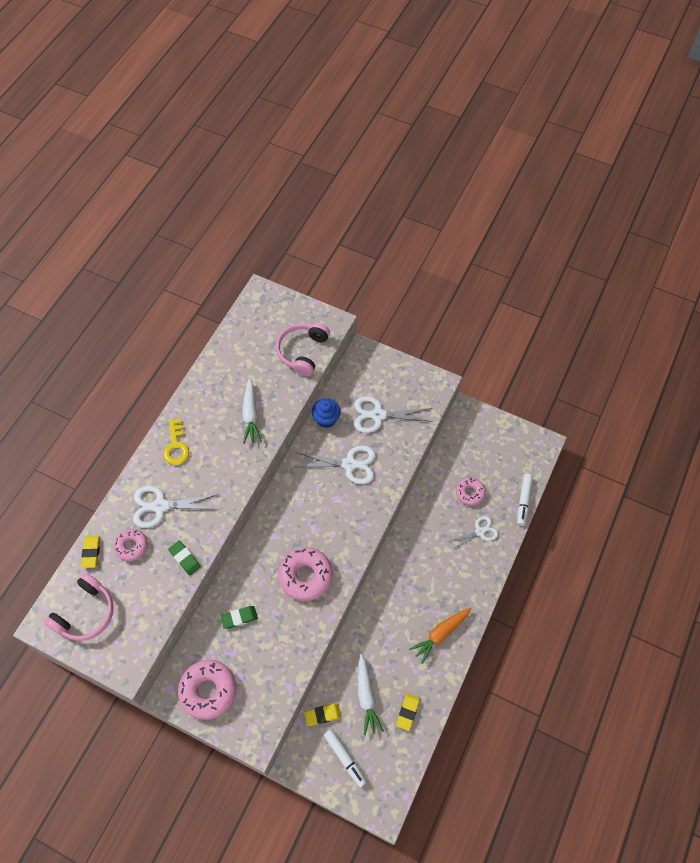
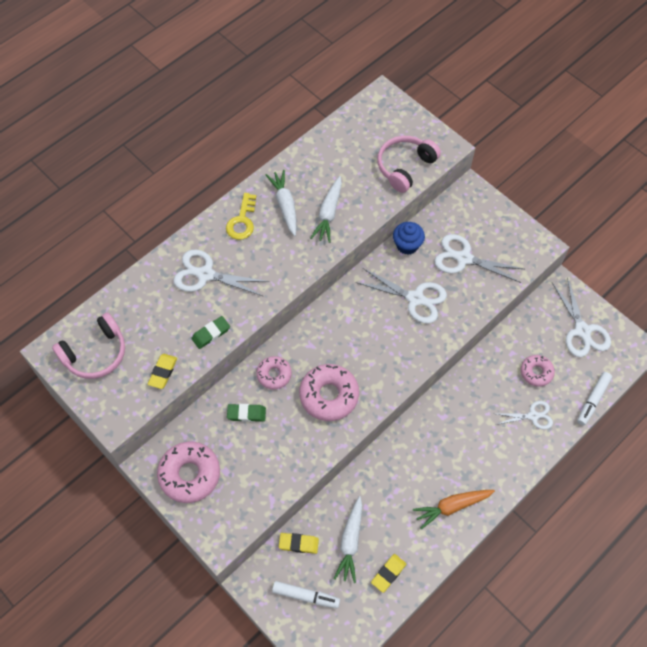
camera: 20 degrees right, 0 degrees up
yellow eraser [81,536,100,568] -> yellow eraser moved to [148,354,177,389]
pink donut [114,529,148,561] -> pink donut moved to [256,356,292,389]
green eraser [168,540,201,576] -> green eraser turned 75 degrees clockwise [191,316,230,349]
white marker [324,729,367,788] -> white marker turned 60 degrees counterclockwise [272,581,340,608]
none -> white carrot [266,170,297,236]
none -> white scissors [552,277,611,357]

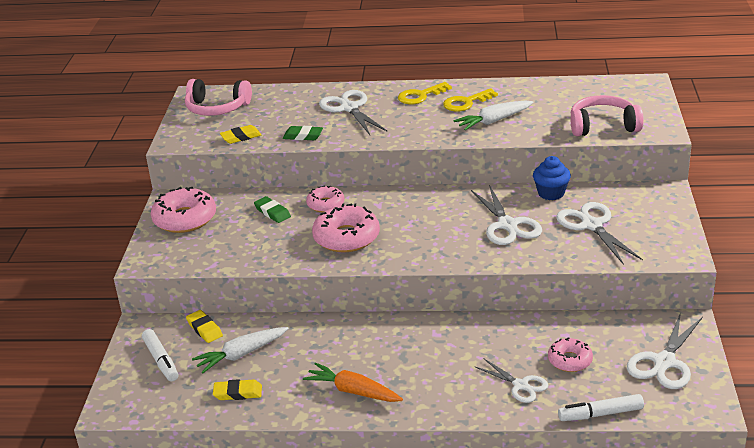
camera: 50 degrees right, 30 degrees down
white carrot [266,170,297,236] -> yellow key [443,88,498,112]

